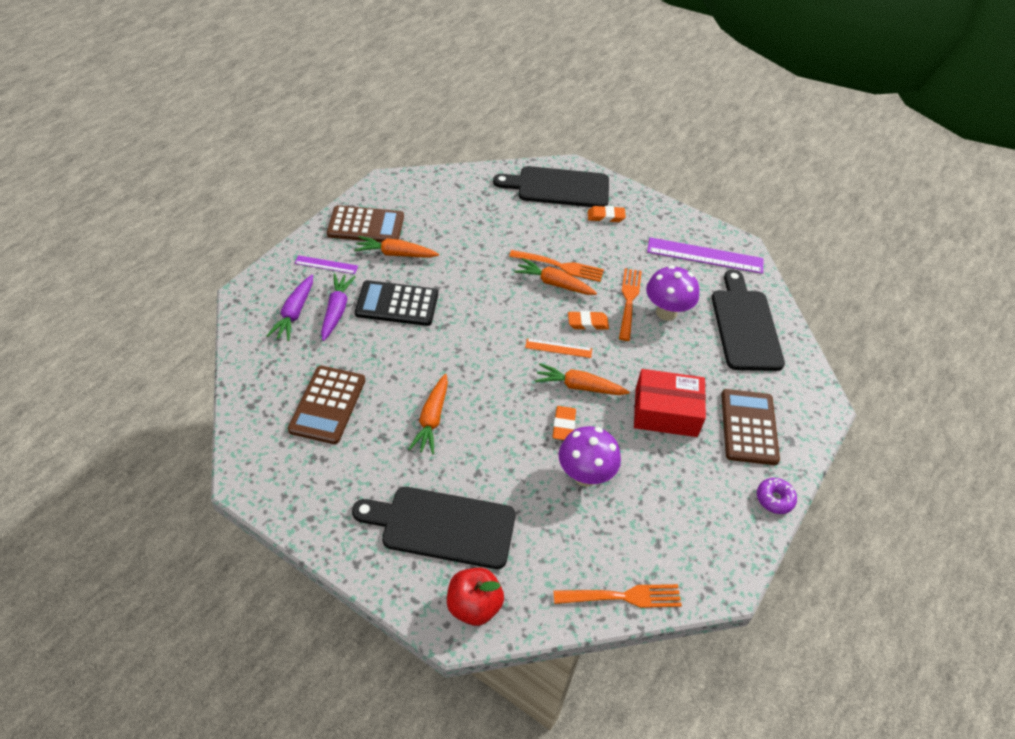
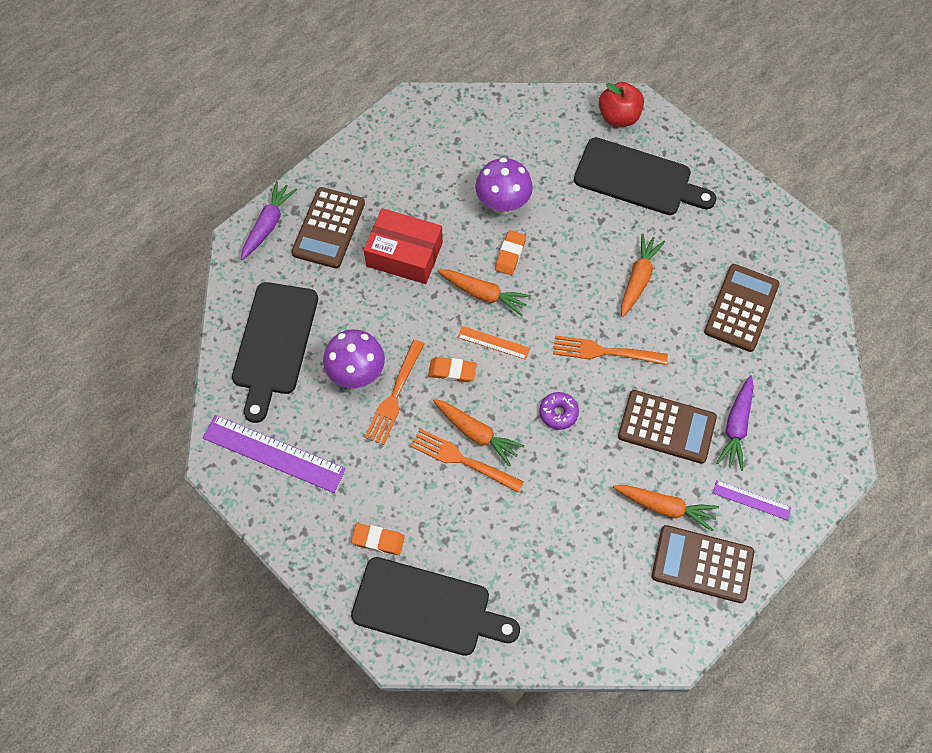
camera: 165 degrees left, 15 degrees up
purple carrot [267,275,313,341] -> purple carrot moved to [241,181,298,260]
black calculator [355,280,438,326] -> brown calculator [618,390,717,464]
orange fork [553,584,682,608] -> orange fork moved to [553,335,668,365]
purple donut [757,478,797,514] -> purple donut moved to [539,392,579,430]

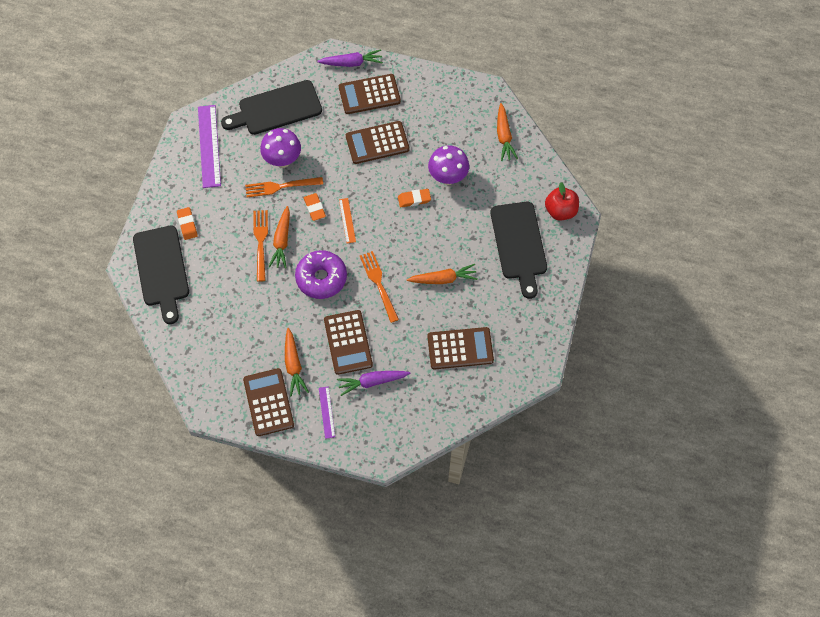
camera: 60 degrees right, 0 degrees up
red box [364,208,443,284] -> brown calculator [346,121,410,164]
orange carrot [437,269,531,316] -> orange carrot moved to [497,103,518,161]
purple donut [539,392,579,430] -> purple donut [295,250,347,299], size x1.90

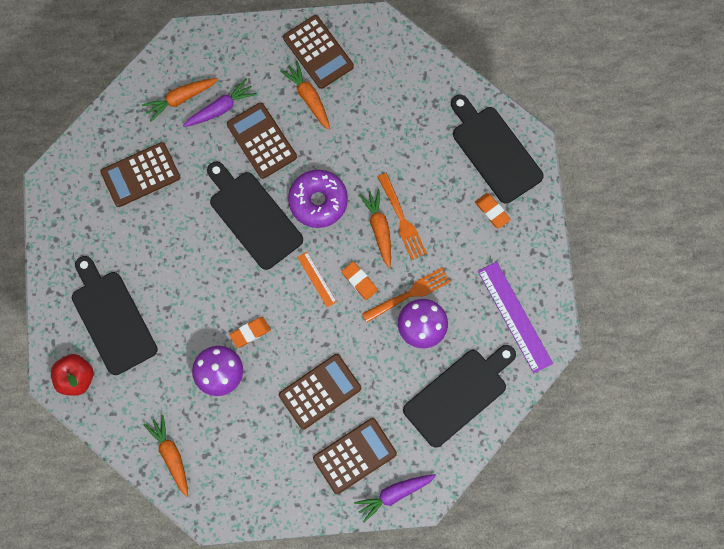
camera: 160 degrees right, 10 degrees up
purple ruler [319,386,335,439] -> none
orange fork [360,251,399,323] -> black cutting board [207,161,303,270]
orange carrot [407,264,478,284] -> orange carrot moved to [142,78,218,121]

